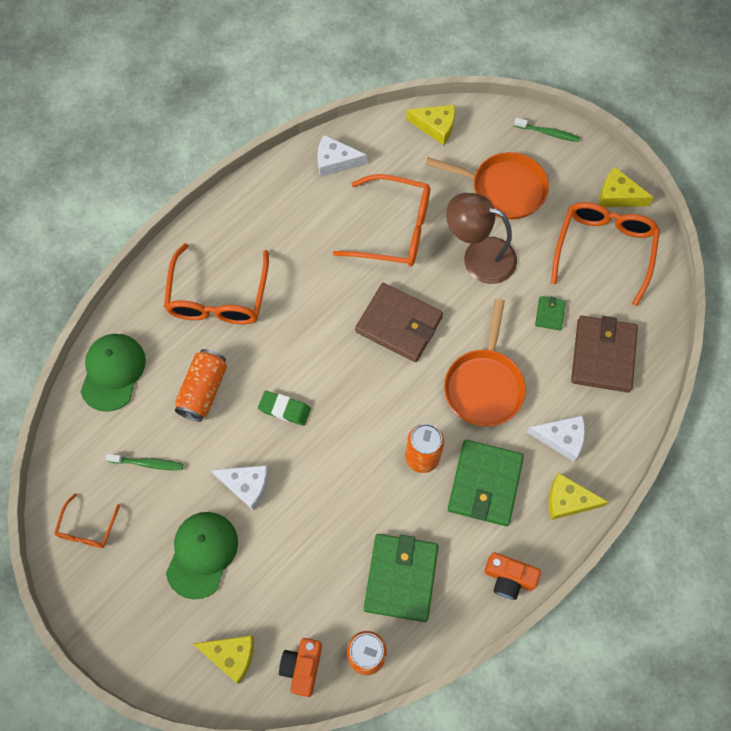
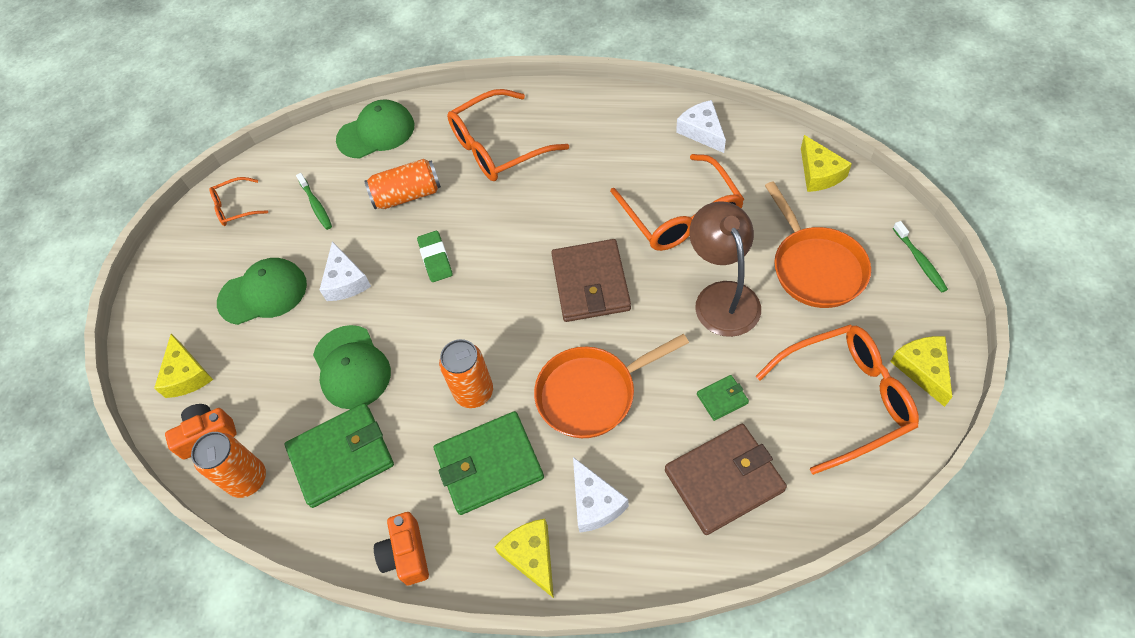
camera: 60 degrees right, 10 degrees down
none -> green cap [313,325,391,409]

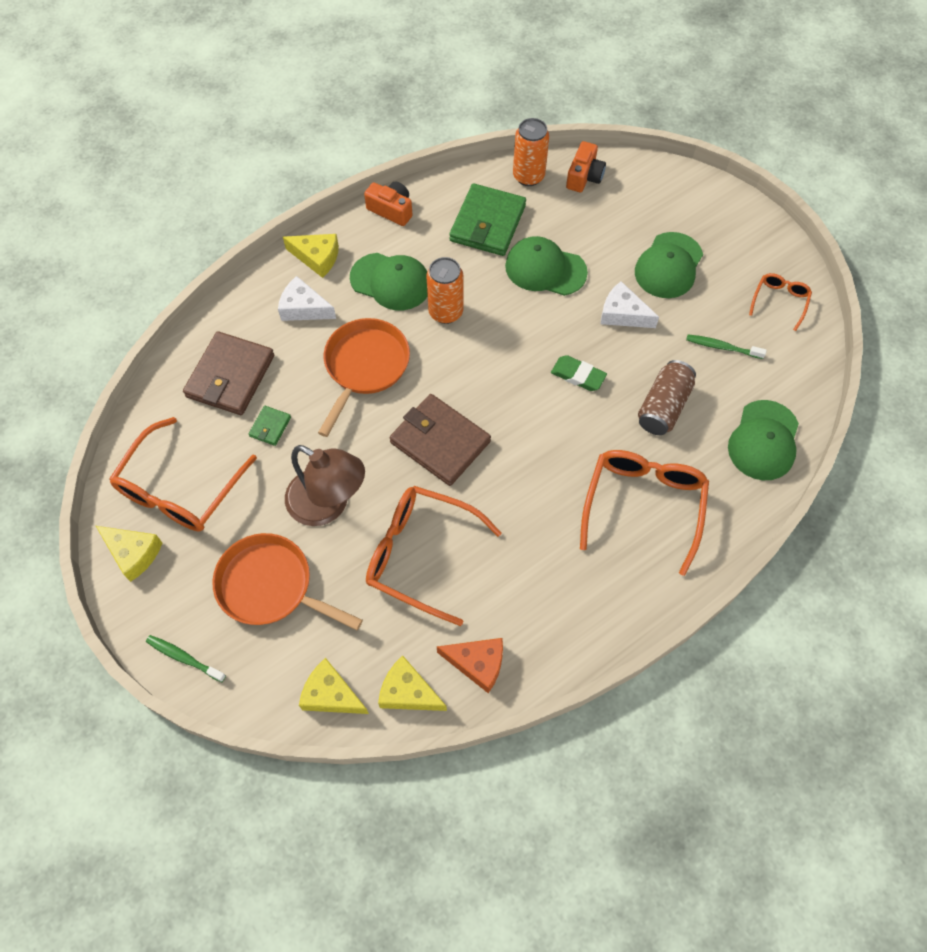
camera: 130 degrees right, 5 degrees up
yellow cheese [154,334,213,398] -> yellow cheese moved to [378,656,447,711]
orange can [364,159,441,209] -> brown can [638,360,696,435]
green wallet [434,411,544,515] -> green cap [350,253,428,311]
white cheese [676,100,726,153] -> orange cheese [437,638,503,693]

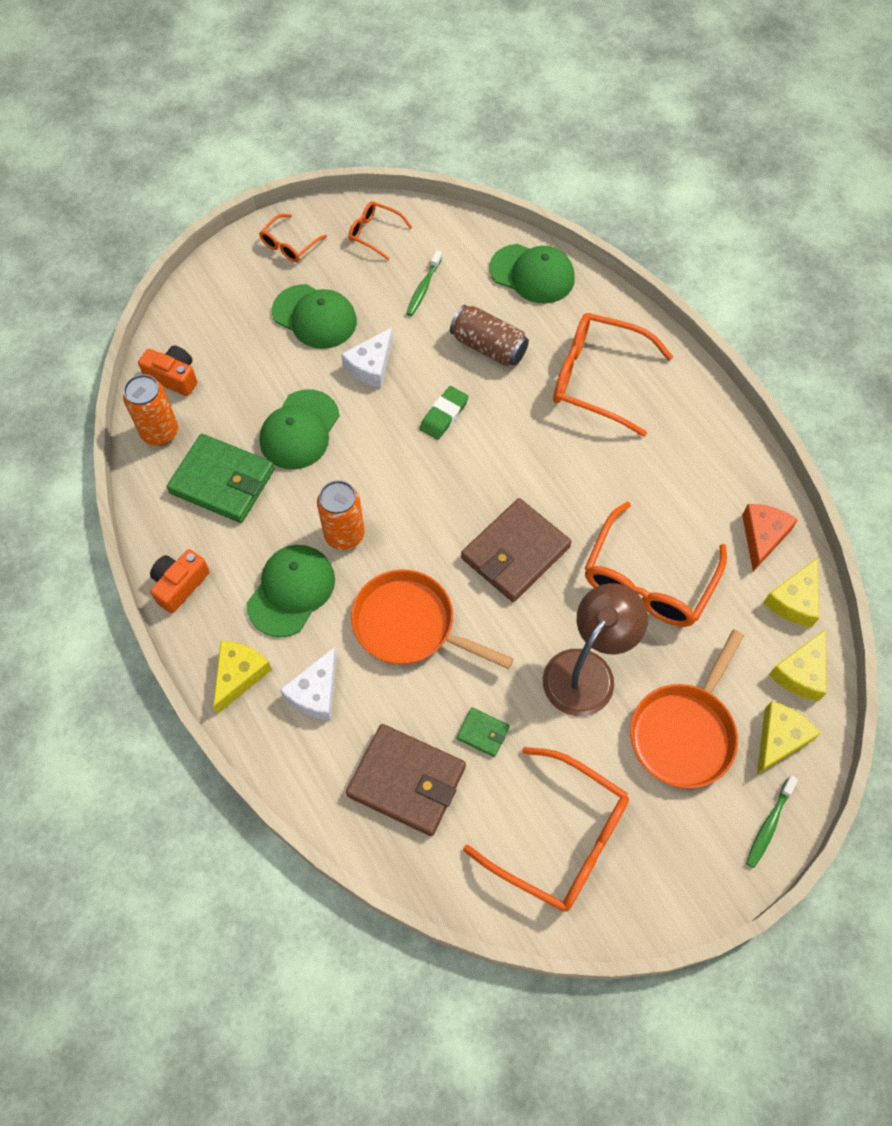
camera: 85 degrees left, 0 degrees up
yellow cheese [96,526,162,582] -> yellow cheese moved to [757,701,821,775]
none -> orange glasses [259,214,327,262]

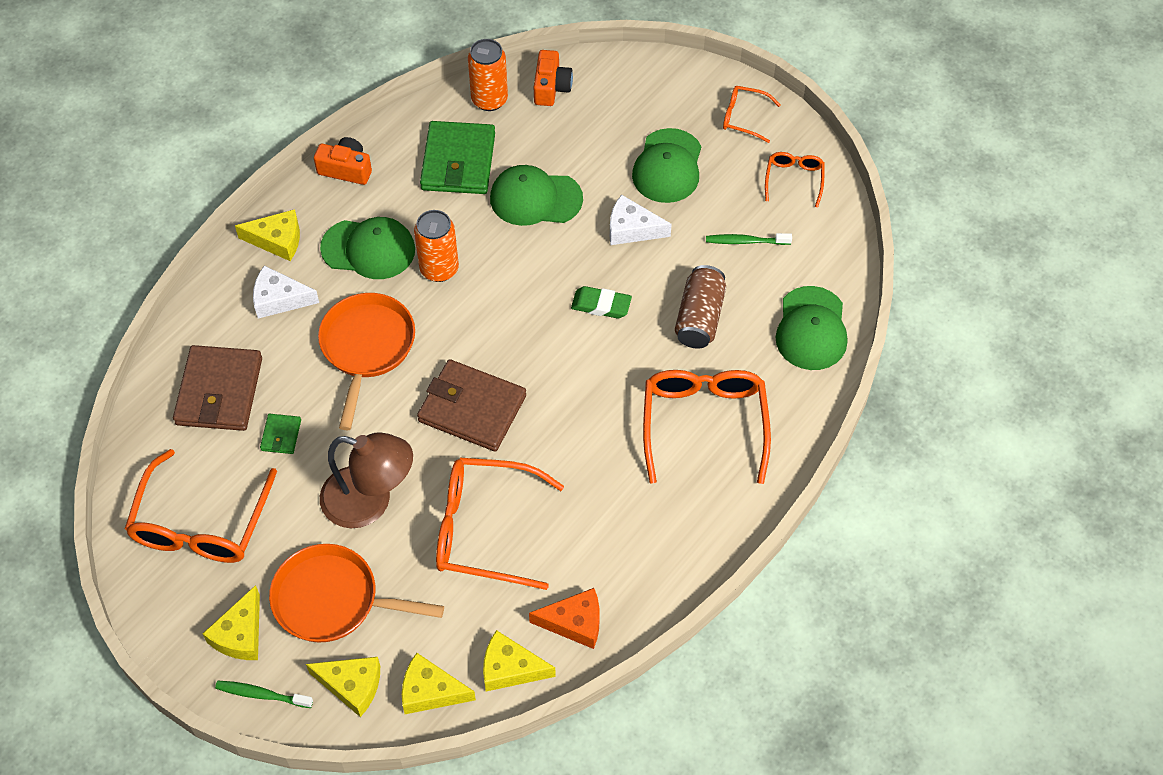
camera: 70 degrees right, 5 degrees down
none -> yellow cheese [202,585,260,660]

